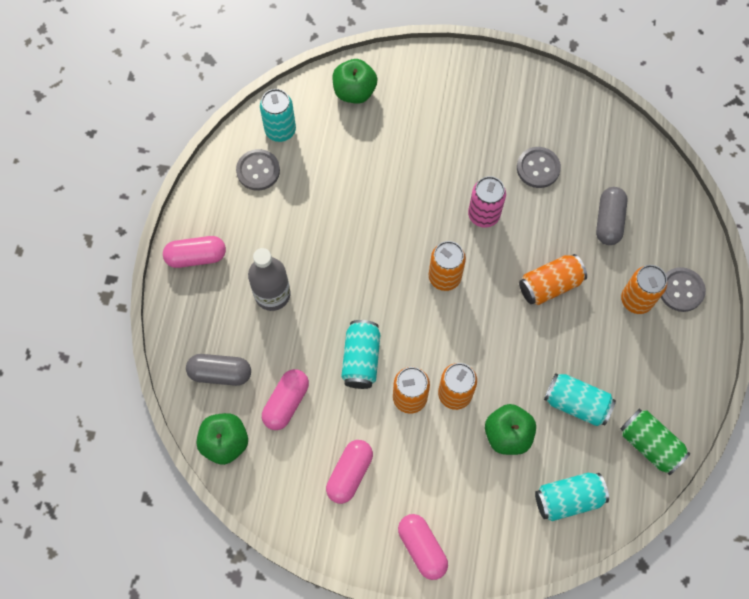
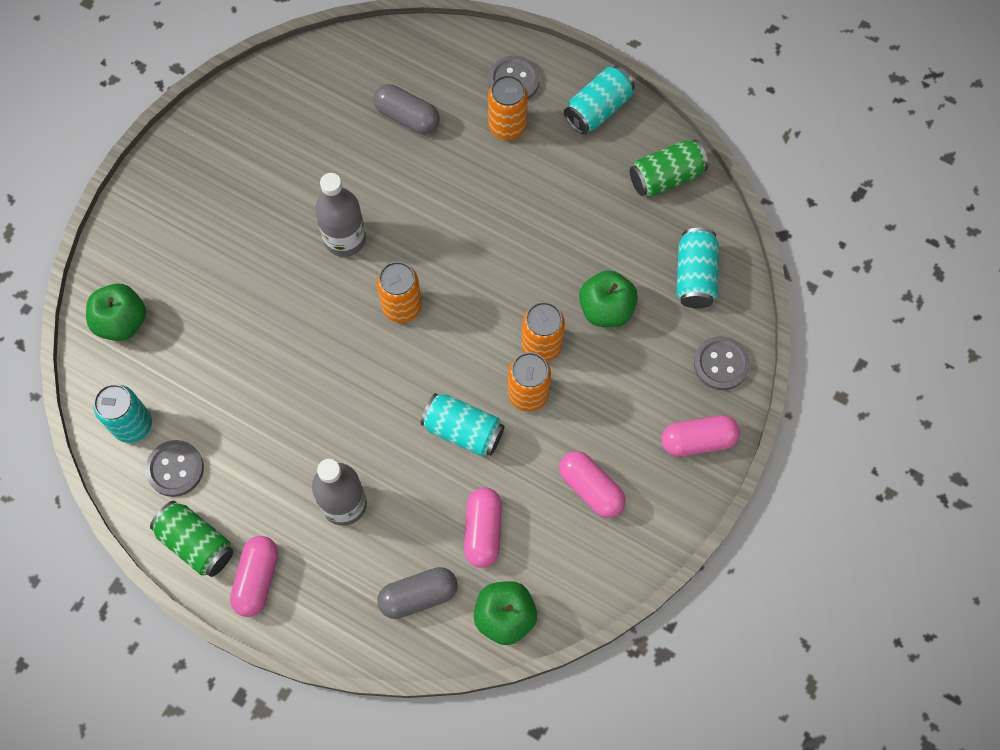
camera: 70 degrees left, 0 degrees up
grey capsule [186,354,251,386] -> grey capsule turned 45 degrees clockwise [377,567,458,619]
pink capsule [262,369,309,430] -> pink capsule turned 45 degrees clockwise [464,487,502,568]
pink can [468,176,506,228] -> grey bottle [315,173,366,257]
grey button [517,147,561,188] -> grey button moved to [694,336,750,390]
orange can [519,254,587,305] -> none
turquoise can [544,373,616,426] -> turquoise can moved to [564,66,635,134]
none -> green can [150,501,233,577]

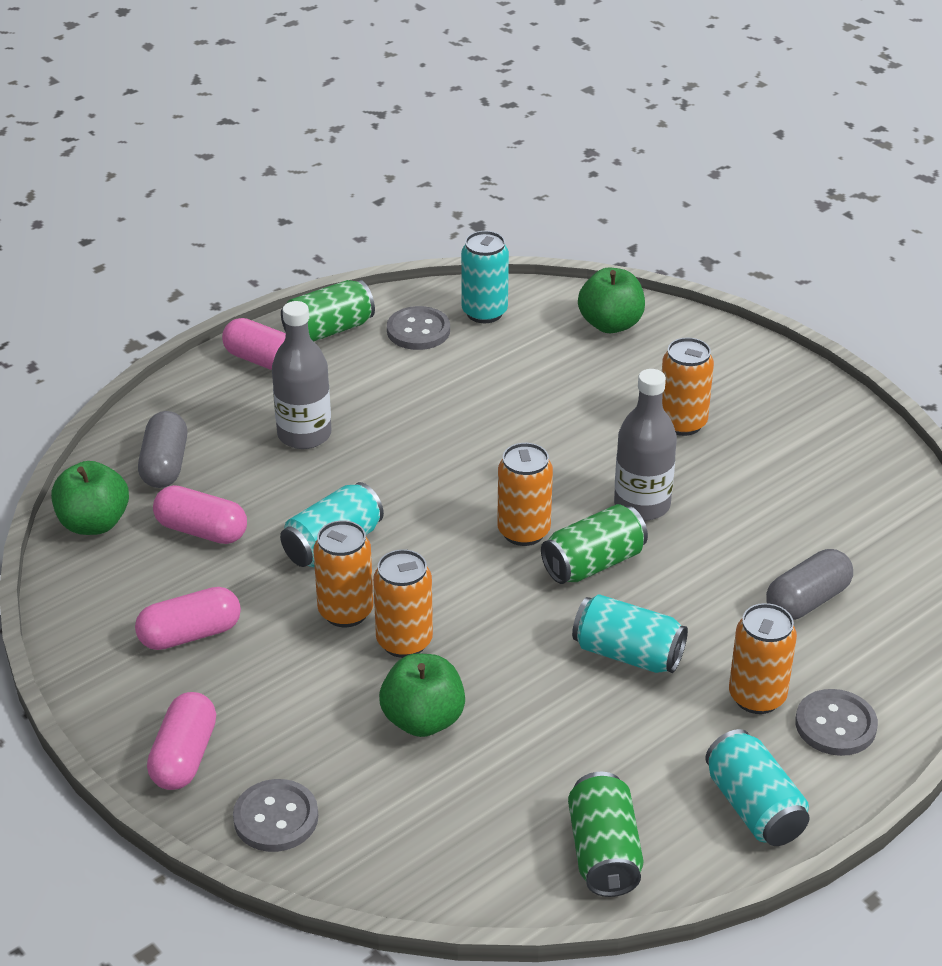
camera: 110 degrees right, 30 degrees down
turquoise can [677,228,719,308] -> turquoise can moved to [572,594,688,673]
none -> green can [541,504,648,584]
none -> orange can [662,338,714,436]

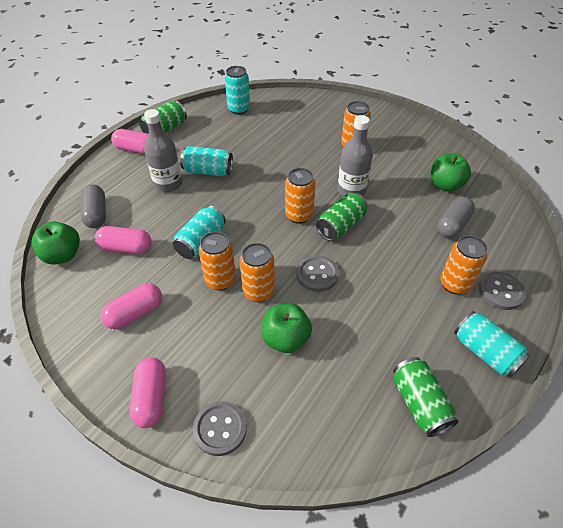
camera: 15 degrees left, 10 degrees up
grey button [387,306,450,350] -> grey button moved to [296,255,339,292]
turquoise can [572,594,688,673] -> turquoise can moved to [180,146,233,176]
green apple [578,267,645,333] -> green apple moved to [430,153,471,192]

